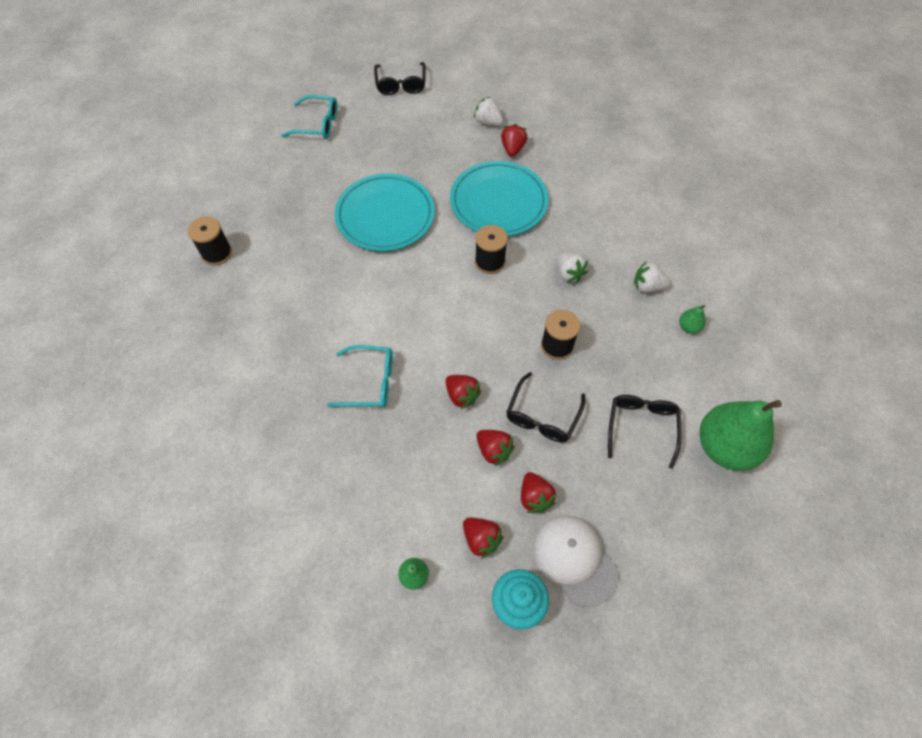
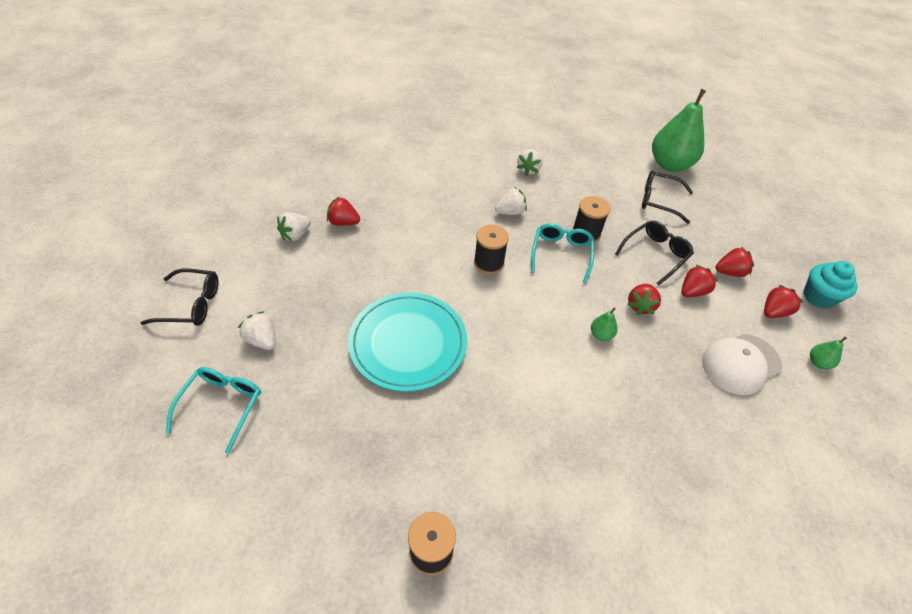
camera: 85 degrees left, 10 degrees down
turquoise glasses [327,345,393,408] -> turquoise glasses moved to [531,223,594,283]
red strawberry [445,375,482,409] -> red strawberry turned 150 degrees clockwise [628,284,661,315]
turquoise plate [450,161,549,236] -> none
black glasses [506,372,585,443] -> black glasses turned 75 degrees counterclockwise [615,221,694,285]
white cap [533,516,618,607] -> white cap moved to [702,334,782,395]
green pear [679,305,706,334] -> green pear moved to [591,308,618,341]
none -> white strawberry [238,311,276,350]

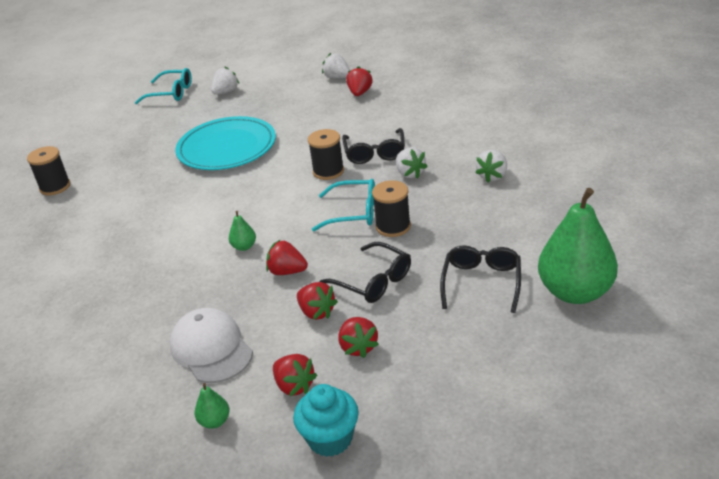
camera: 90 degrees right, 15 degrees down
black glasses [141,269,219,326] -> black glasses moved to [342,128,405,164]
white strawberry [517,149,543,176] -> white strawberry turned 75 degrees counterclockwise [475,150,507,183]

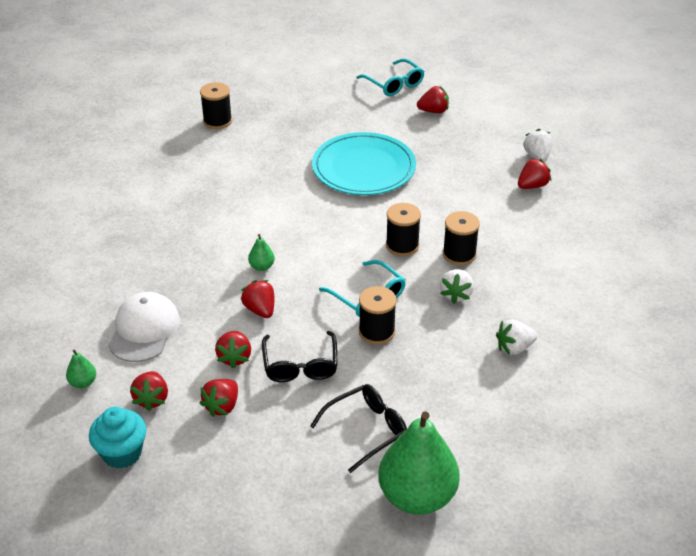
camera: 40 degrees right, 5 degrees up
white strawberry [211,66,240,95] -> red strawberry [417,86,449,113]
black glasses [342,128,405,164] -> black spool [443,211,480,265]

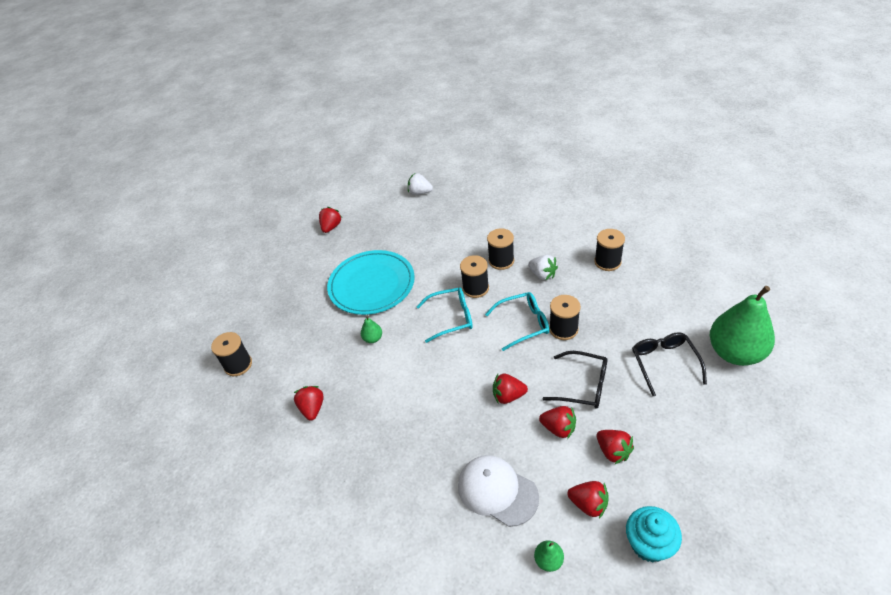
camera: 60 degrees left, 5 degrees up
green pear [248,234,275,271] -> green pear moved to [361,316,382,343]
turquoise glasses [356,59,425,96] -> turquoise glasses moved to [416,287,473,343]
white strawberry [496,320,537,355] -> black spool [594,229,625,271]
red strawberry [518,158,551,189] -> red strawberry moved to [294,386,324,421]

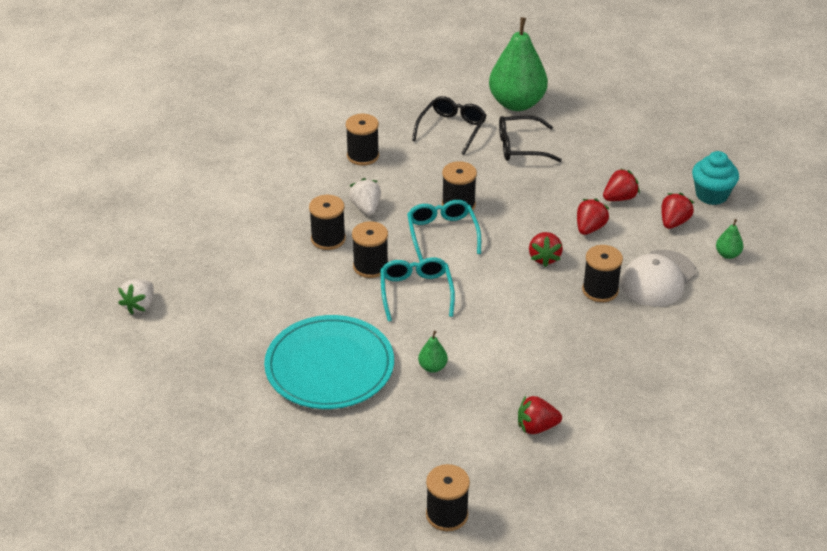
camera: 90 degrees left, 5 degrees down
red strawberry [319,207,342,233] -> none
white strawberry [528,255,558,280] -> white strawberry turned 60 degrees counterclockwise [349,178,381,215]
black glasses [542,351,607,408] -> black glasses moved to [412,96,487,155]
none -> black spool [582,245,623,302]

